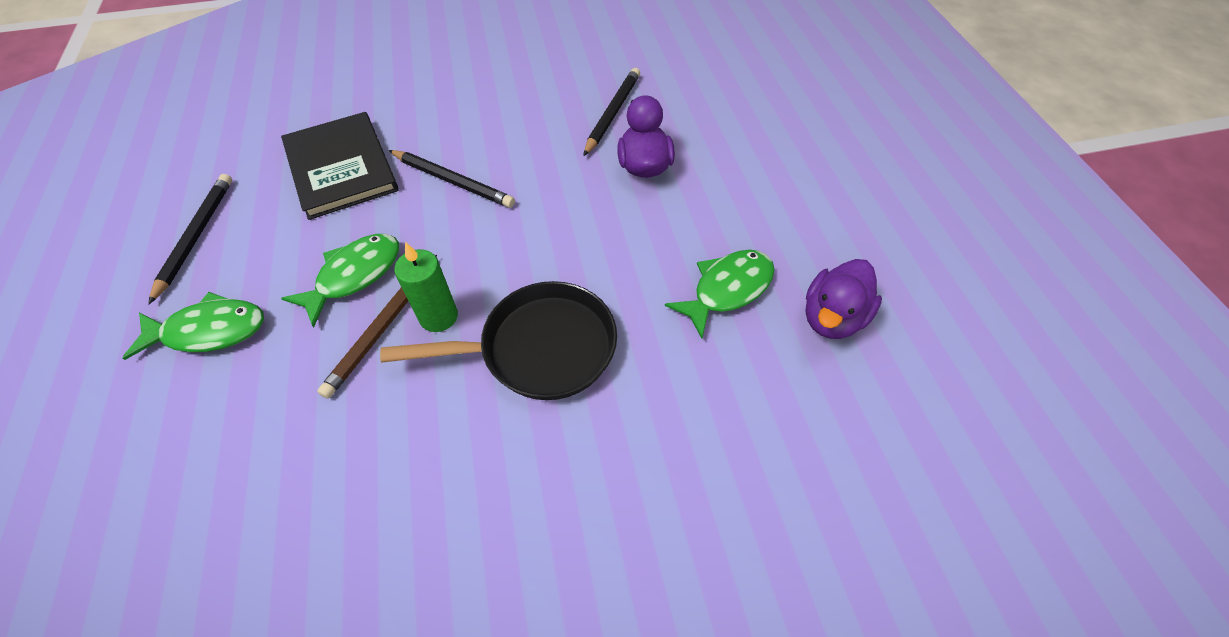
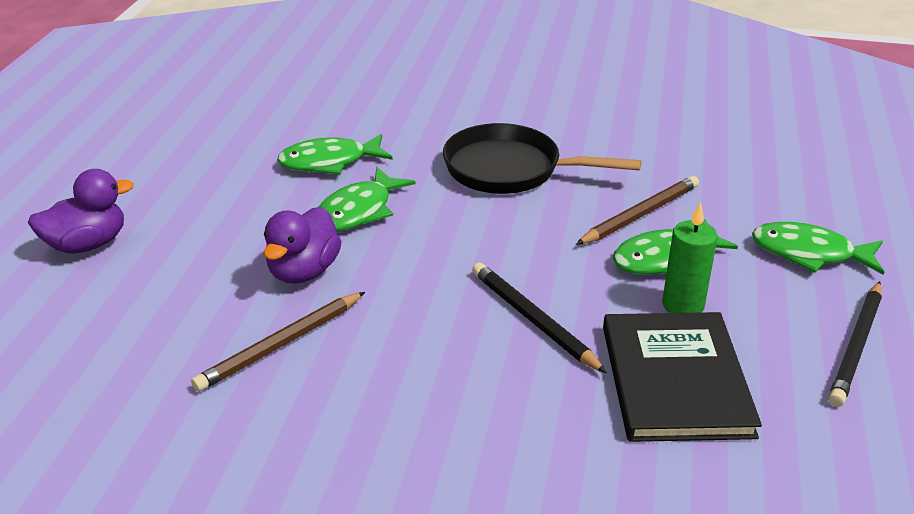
camera: 155 degrees left, 20 degrees down
green candle [394,242,458,332] -> green candle moved to [662,202,718,313]
black pencil [583,68,640,156] -> brown pencil [191,292,365,392]
purple duck [805,259,882,339] -> purple duck moved to [28,169,134,253]
none -> green fish [319,167,416,231]

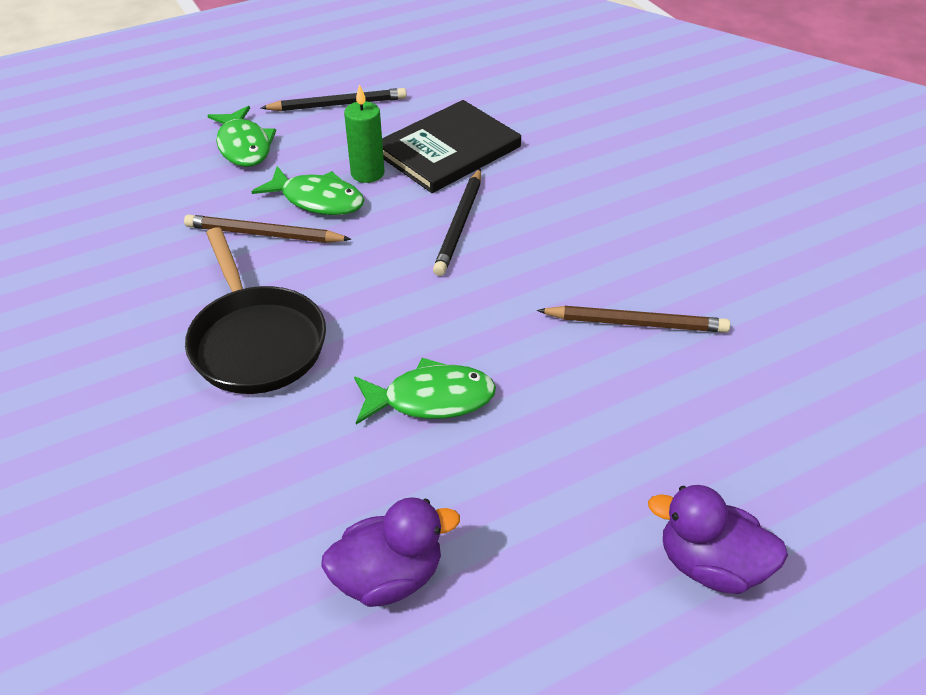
camera: 130 degrees left, 10 degrees up
purple duck [263,207,341,284] -> purple duck moved to [321,497,460,607]
green fish [277,134,393,175] -> none

